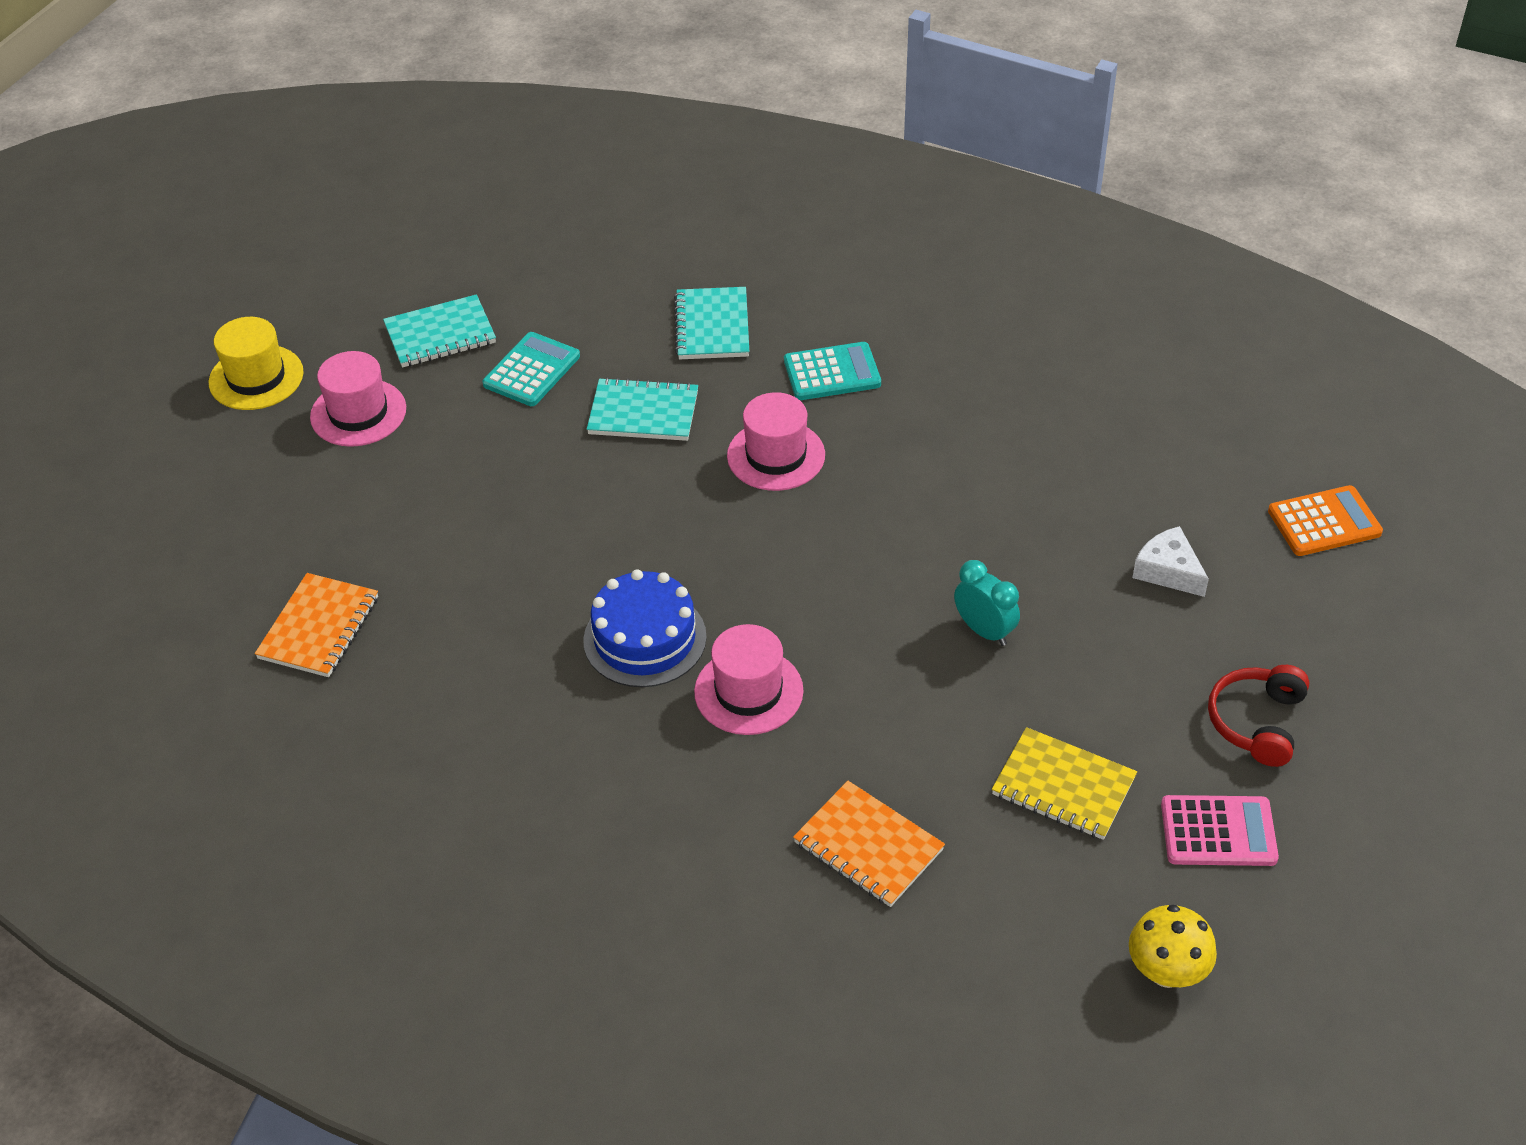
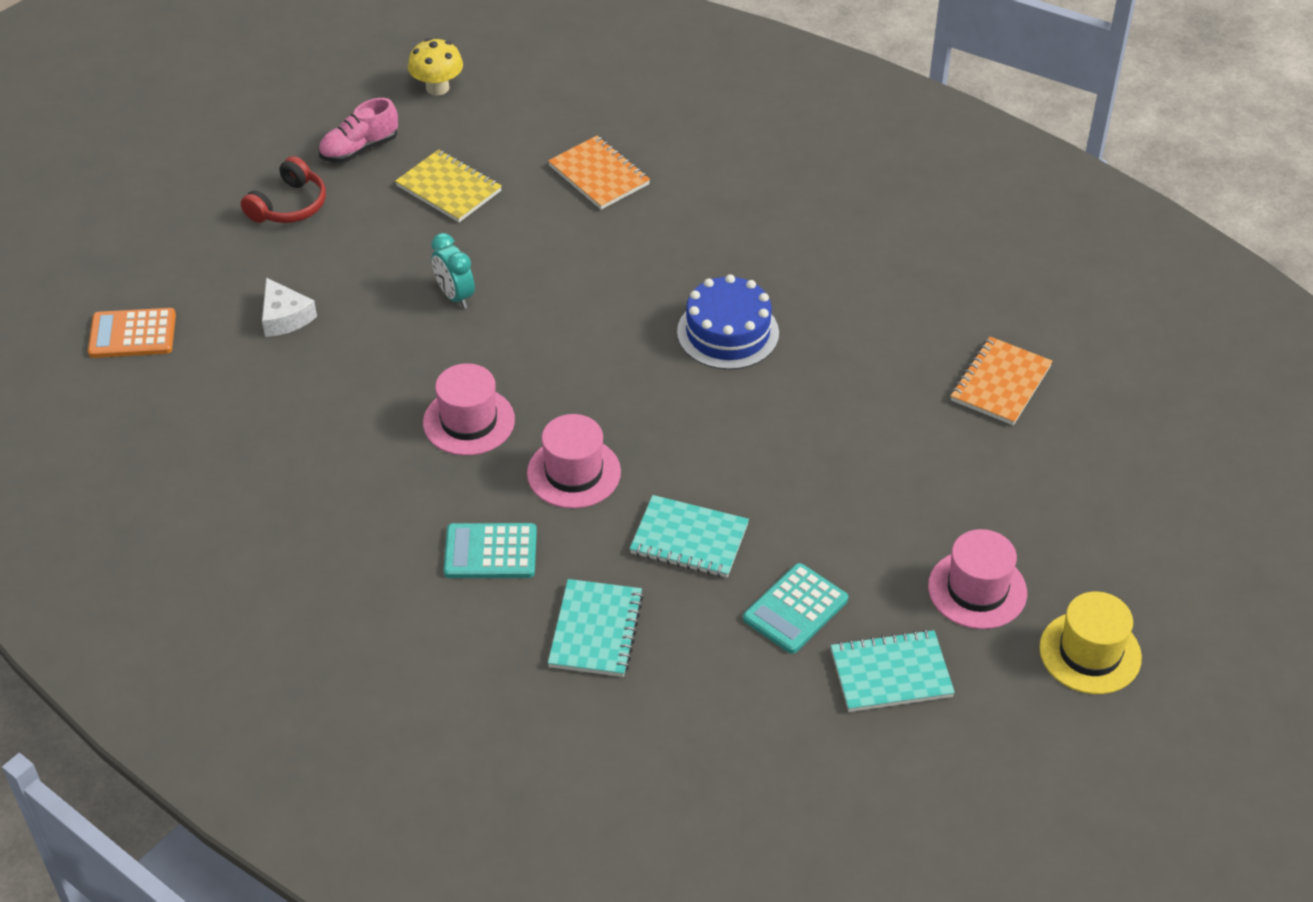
camera: 170 degrees left, 0 degrees up
pink hat [694,624,804,735] -> pink hat moved to [423,363,515,456]
pink calculator [1161,795,1279,866] -> pink shoe [318,98,398,163]

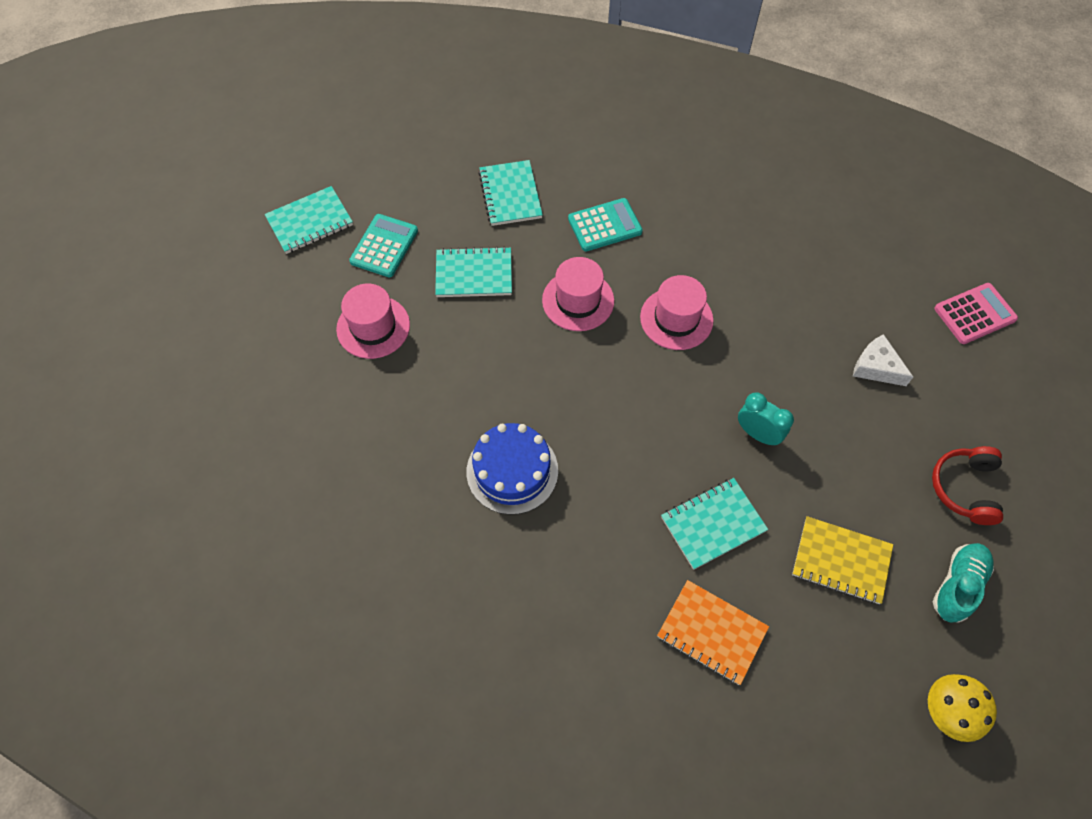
camera: 160 degrees right, 15 degrees up
orange calculator [88,308,176,358] -> pink calculator [934,283,1018,344]
pink shoe [318,98,398,163] -> turquoise shoe [933,543,994,623]
pink hat [928,529,1027,629] -> pink hat moved to [336,284,410,359]
orange notebook [951,337,1053,425] -> none
yellow hat [1039,592,1142,694] -> none
none -> turquoise notebook [661,478,768,570]

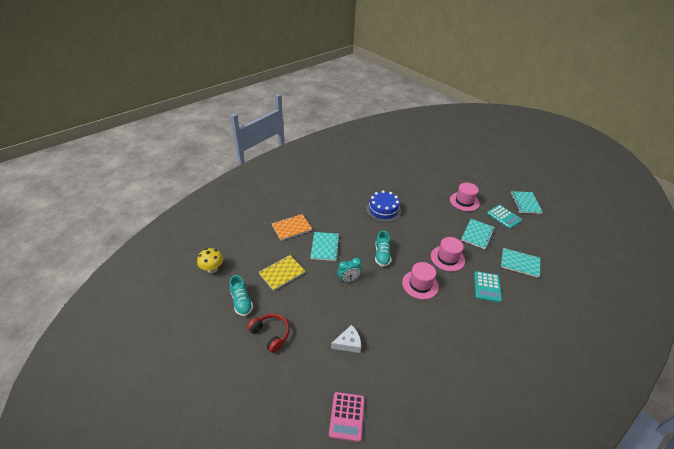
camera: 120 degrees right, 20 degrees down
none -> turquoise shoe [375,231,391,267]

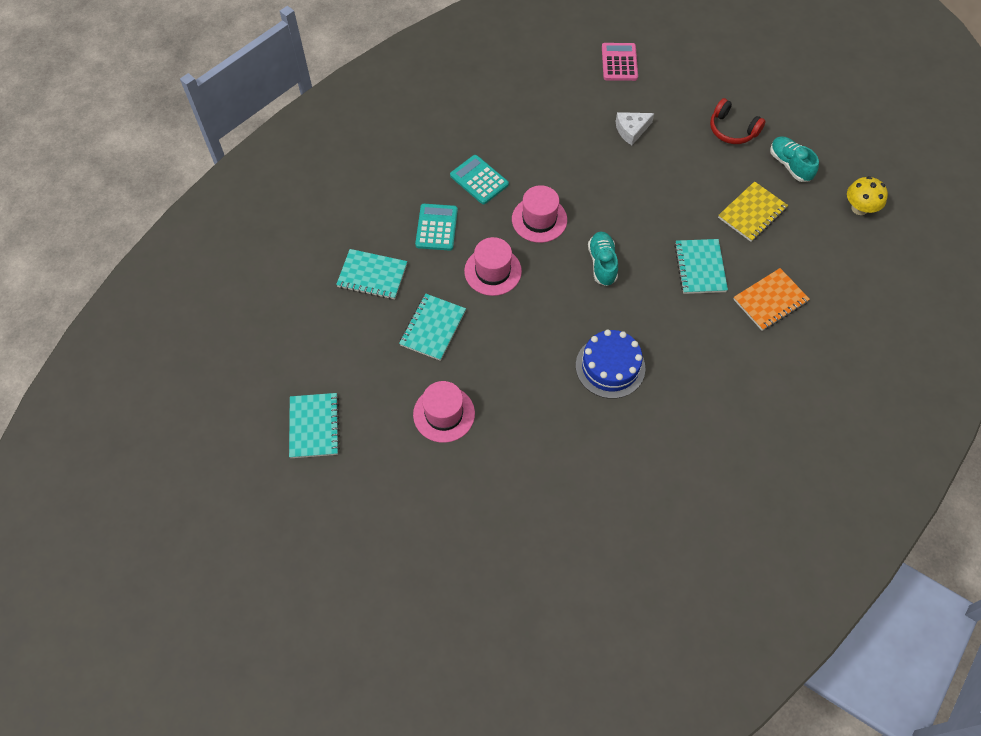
camera: 175 degrees right, 20 degrees up
turquoise clock [338,258,362,283] -> none
turquoise calculator [487,205,522,229] -> turquoise calculator moved to [450,155,509,204]

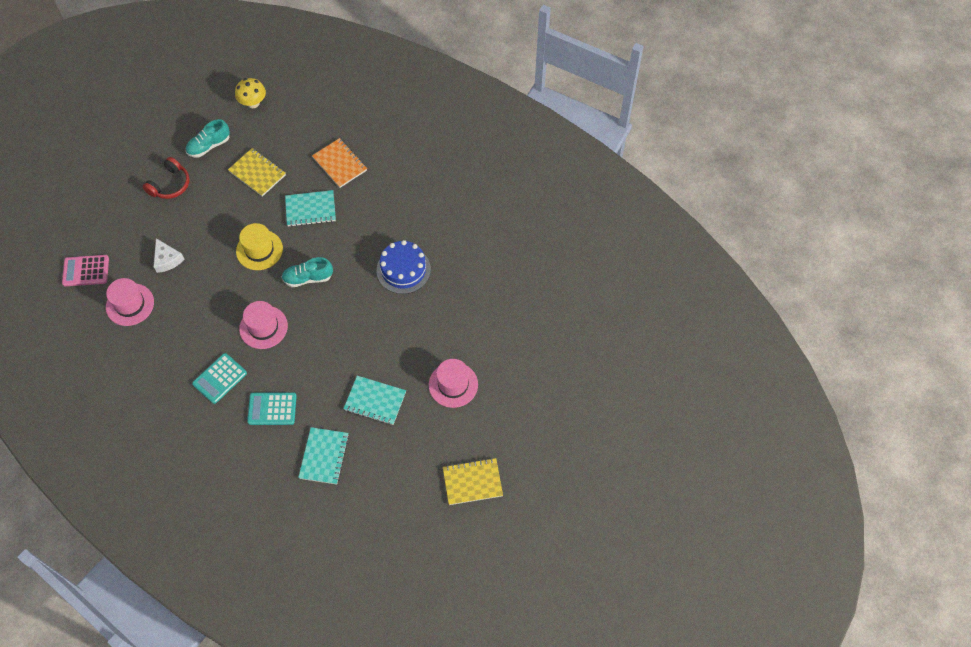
camera: 95 degrees left, 0 degrees up
turquoise notebook [289,393,340,458] -> yellow notebook [443,458,503,505]
pink hat [464,237,522,296] -> pink hat moved to [106,278,154,326]
none -> yellow hat [236,223,283,270]

